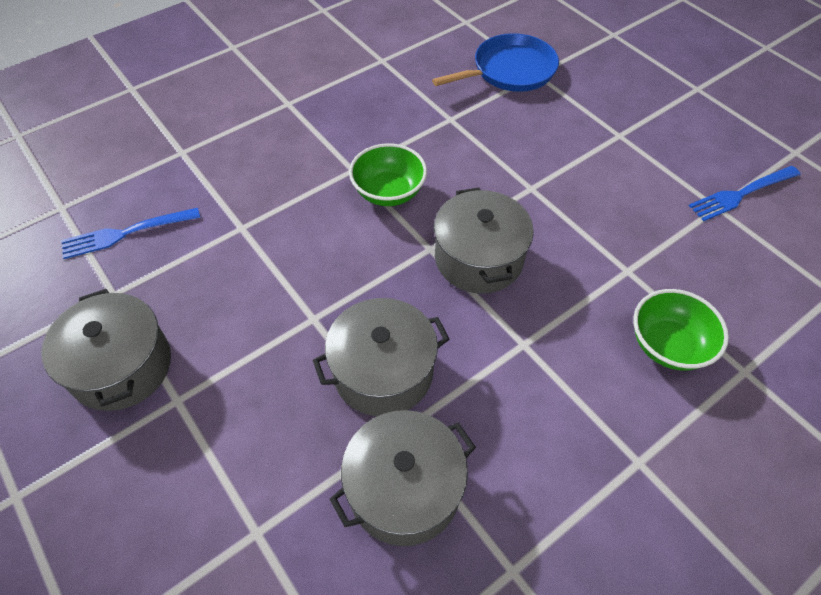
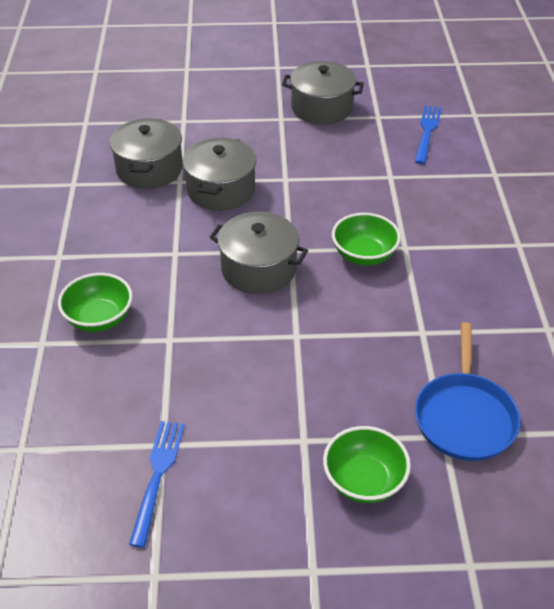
camera: 125 degrees right, 10 degrees down
none -> green bowl [323,426,411,503]

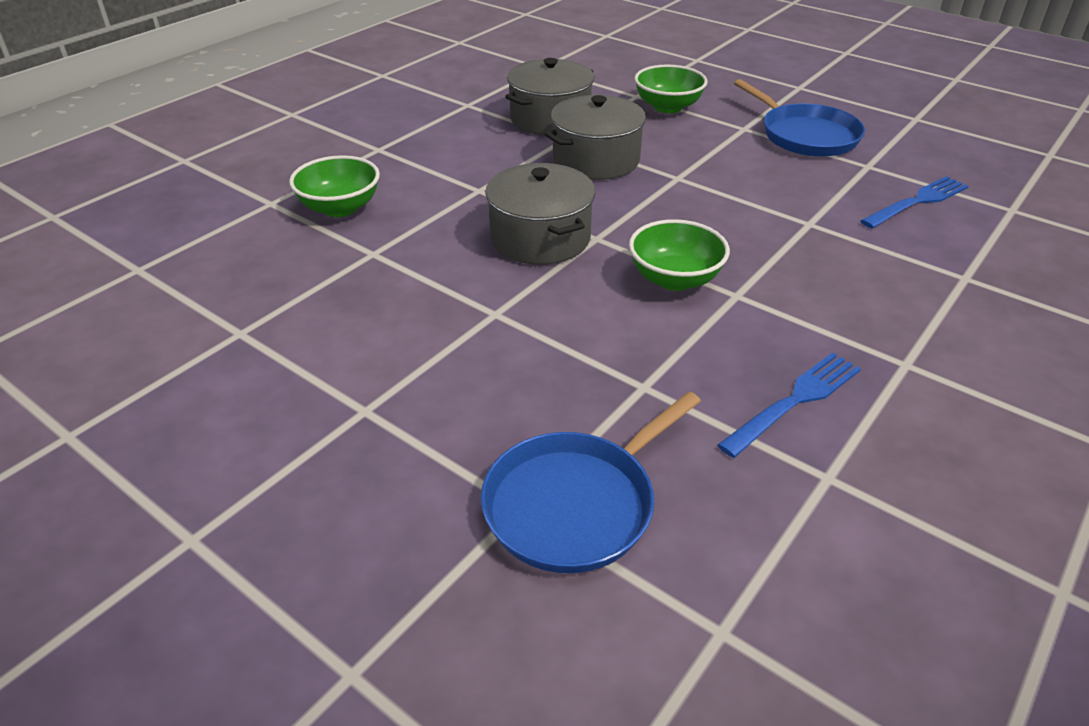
camera: 40 degrees right, 5 degrees down
blue fork [129,421,185,548] -> blue fork moved to [718,352,861,458]
grey pot [282,61,364,125] -> blue pan [734,79,865,157]
green bowl [323,426,411,503] -> green bowl moved to [634,65,708,113]

